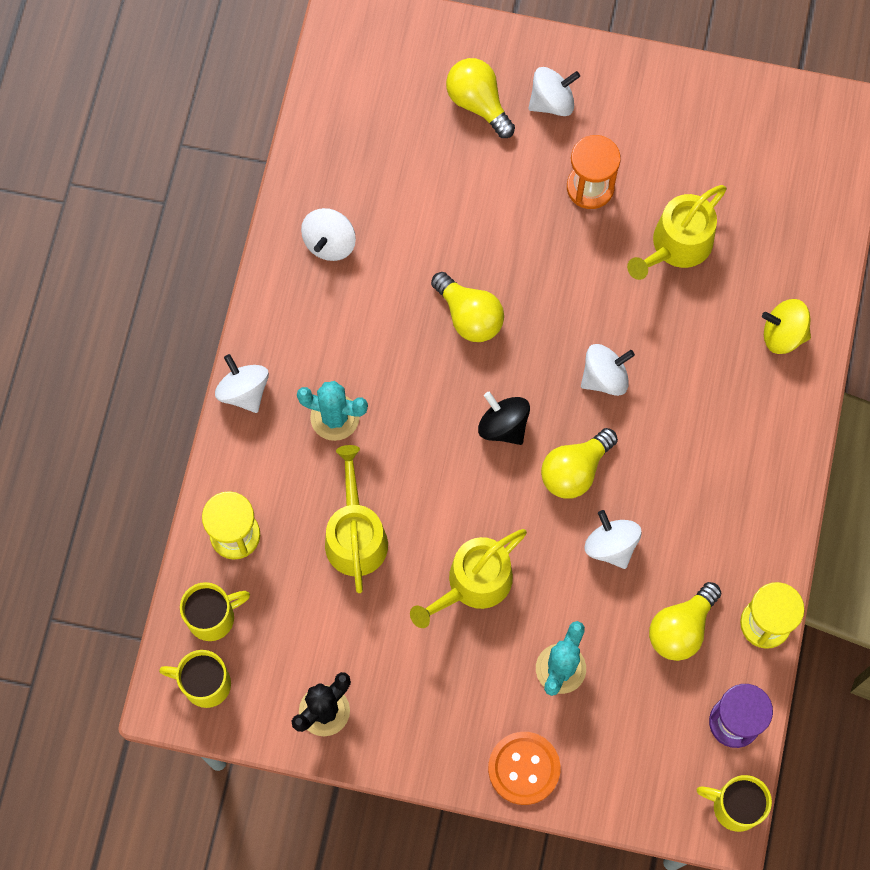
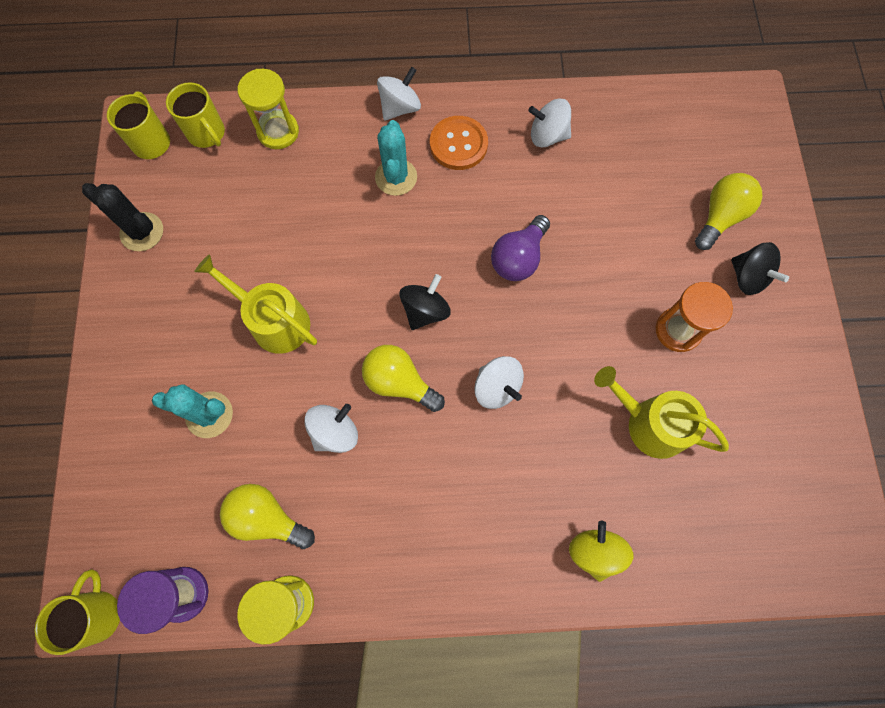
camera: 75 degrees right, 0 degrees up
yellow watering can [325,445,388,593] -> none
yellow light bulb [431,272,504,342] -> purple light bulb [491,215,550,281]
orange button [488,732,560,805] -> orange button moved to [430,116,488,170]
white spinning top [528,67,580,116] -> black spinning top [731,242,789,295]

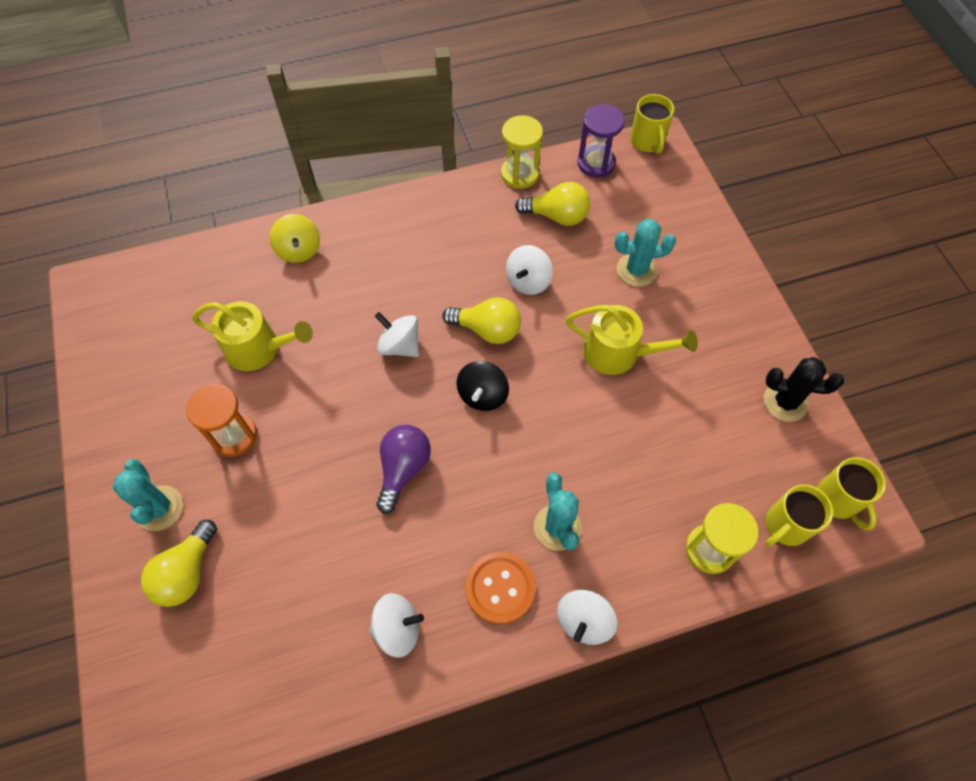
camera: 165 degrees right, 10 degrees down
yellow mug [166,82,225,148] -> yellow mug turned 75 degrees counterclockwise [766,484,833,547]
black spinning top [731,242,789,295] -> turquoise cactus [113,459,183,531]

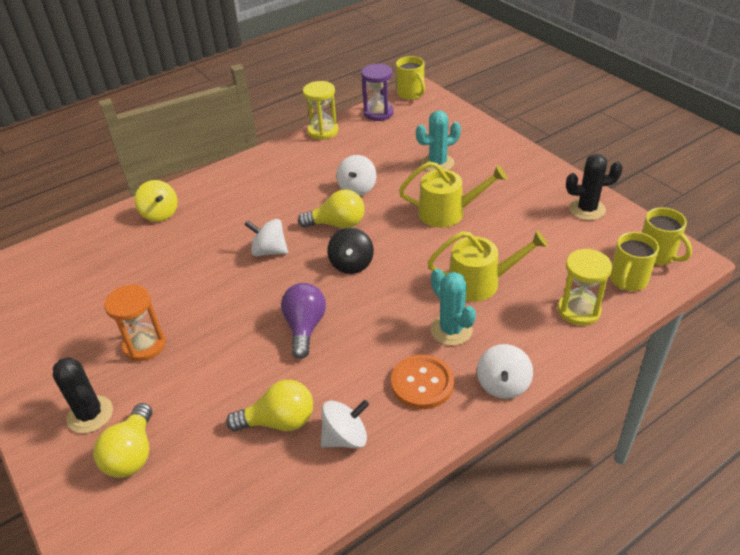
camera: 15 degrees left, 20 degrees down
turquoise cactus [113,459,183,531] -> black cactus [53,357,113,433]
yellow watering can [192,301,313,371] -> yellow watering can moved to [427,230,548,302]
yellow light bulb [515,182,590,226] -> yellow light bulb moved to [226,380,313,431]

